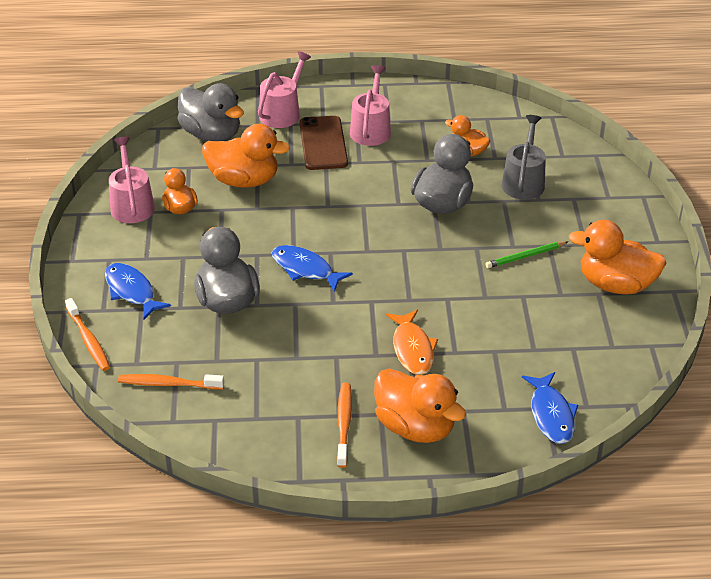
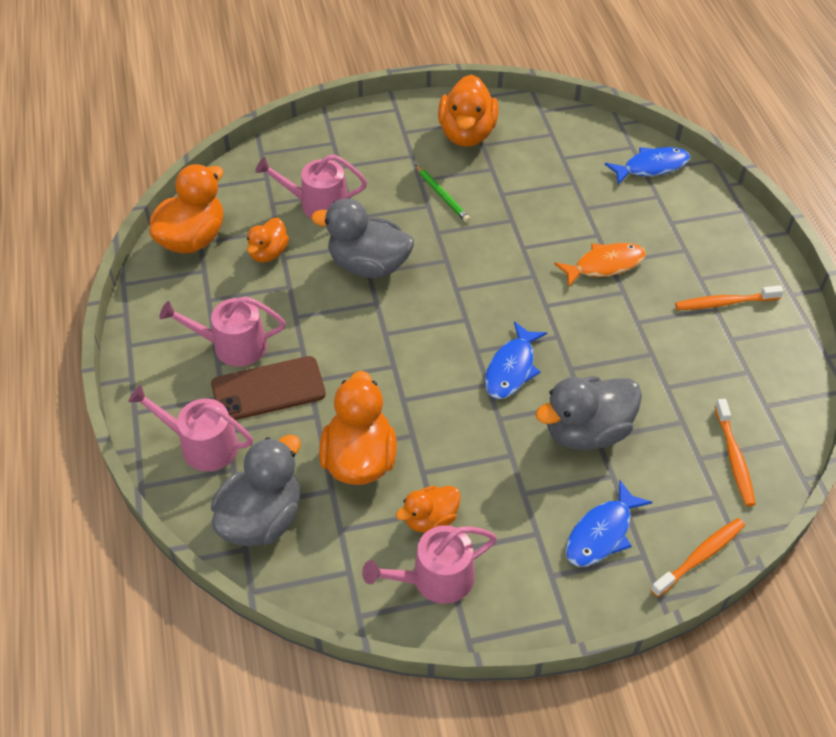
camera: 100 degrees left, 10 degrees up
orange duck [374,368,466,443] -> orange duck moved to [149,164,224,253]
grey watering can [502,115,546,200] -> pink watering can [255,154,367,218]

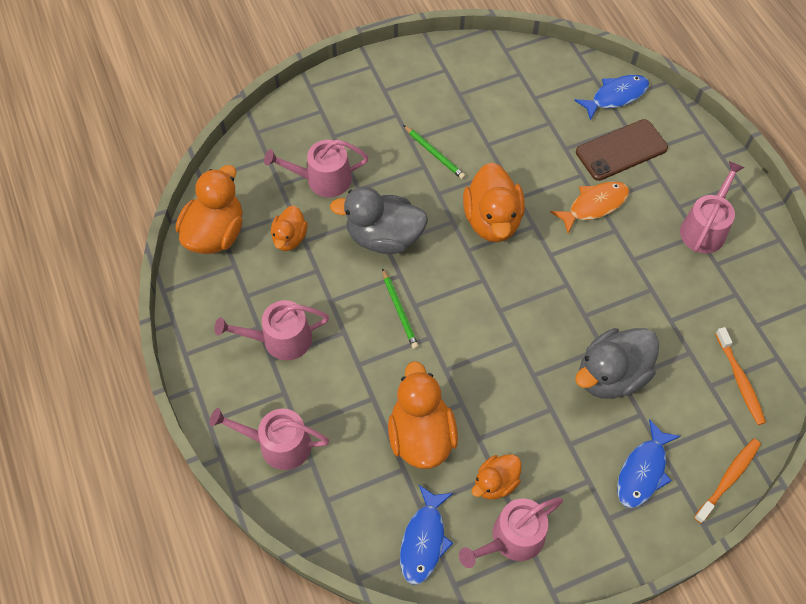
camera: 10 degrees left, 10 degrees up
brown phone [211,356,326,420] -> brown phone moved to [576,119,668,181]
grey duck [211,435,301,546] -> none
orange duck [438,74,498,147] -> orange duck moved to [463,162,525,242]
blue fish [485,321,547,399] -> blue fish moved to [400,485,453,585]
orange toothbrush [675,285,783,310] -> pink watering can [680,161,745,253]
none -> green pencil [382,268,419,349]

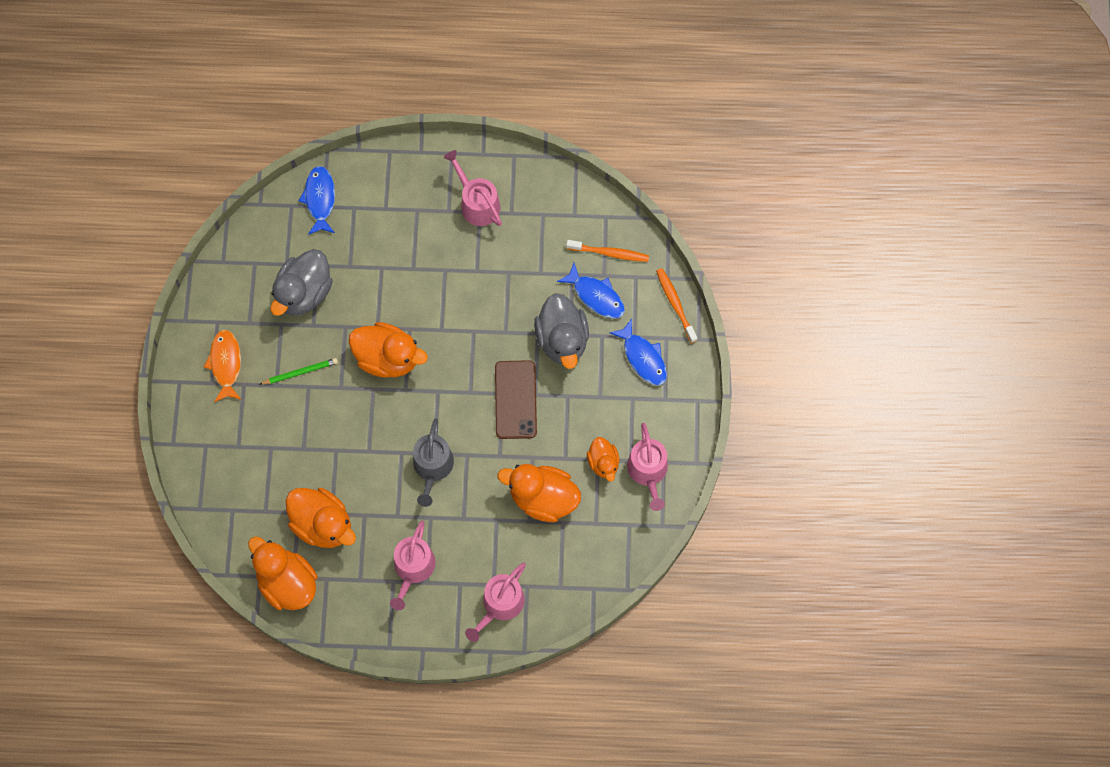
camera: 65 degrees left, 10 degrees up
pink watering can [264,140,369,197] -> none
orange duck [271,206,307,251] -> orange duck [285,488,356,548], size x1.73
grey duck [330,187,428,254] -> grey duck moved to [270,249,333,316]
green pencil [382,268,419,349] -> grey watering can [413,418,454,507]
blue fish [400,485,453,585] -> blue fish moved to [557,263,625,319]
orange fish [550,181,630,234] -> orange fish moved to [204,330,242,402]
brown phone [576,119,668,181] -> brown phone moved to [495,360,537,439]

